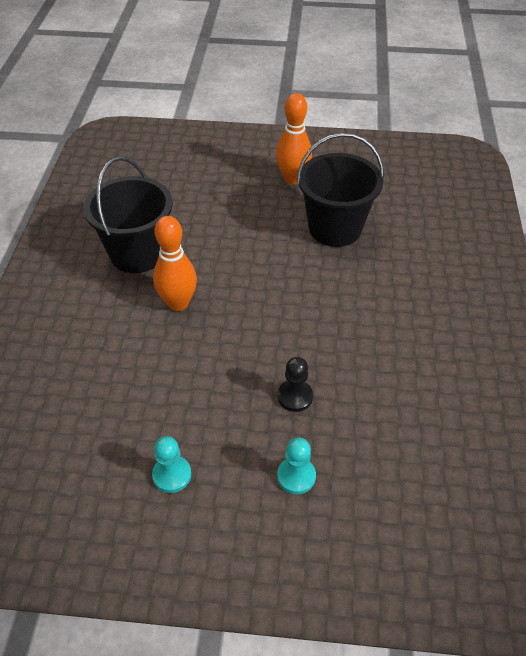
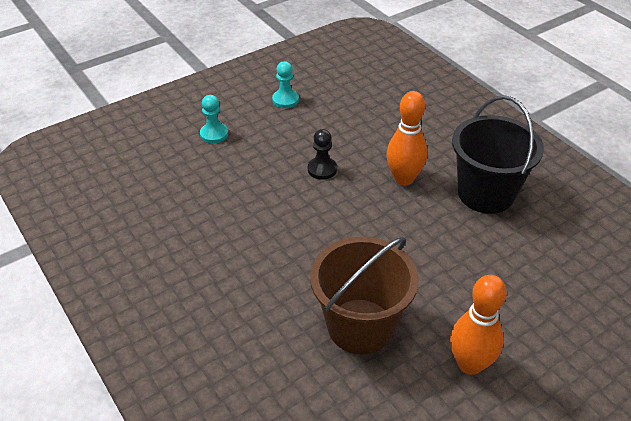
camera: 140 degrees right, 5 degrees down
black pawn [277,357,313,412] -> black pawn moved to [308,129,337,180]
black bucket [296,133,384,247] -> brown bucket [310,236,418,354]

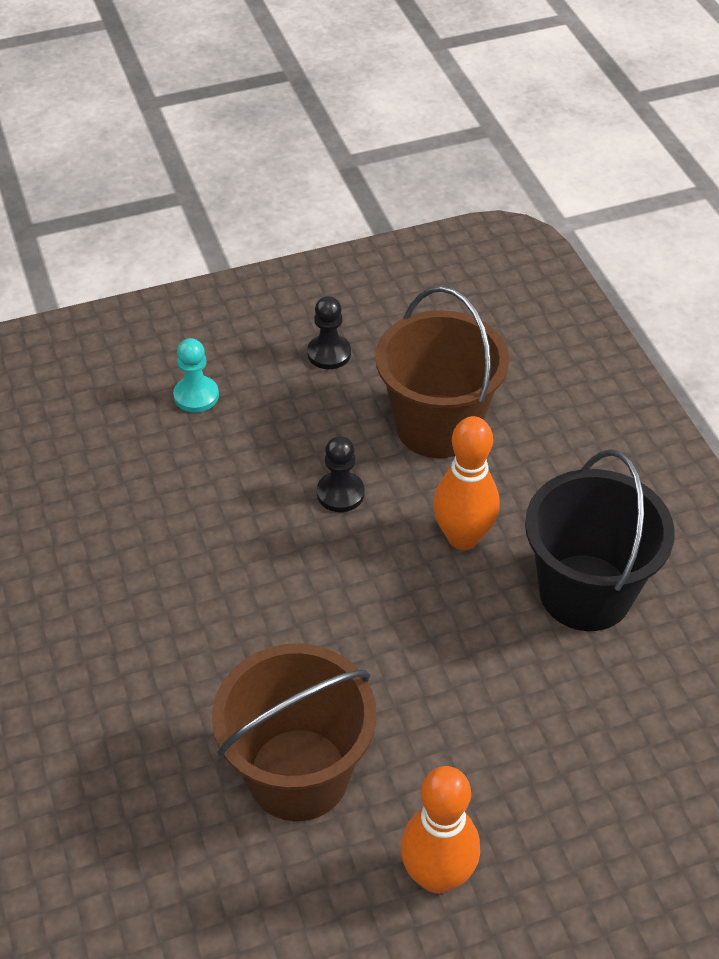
camera: 15 degrees right, 5 degrees up
turquoise pawn [272,61,299,108] -> black pawn [307,296,351,369]
none -> brown bucket [375,286,509,458]

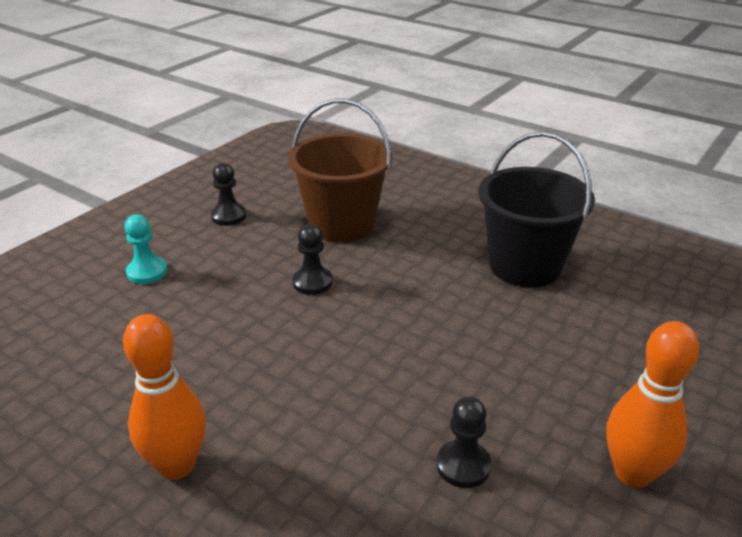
camera: 35 degrees left, 15 degrees down
brown bucket [212,643,376,821] -> black pawn [437,397,491,488]
orange bowling pin [433,416,499,550] -> orange bowling pin moved to [123,314,206,480]

